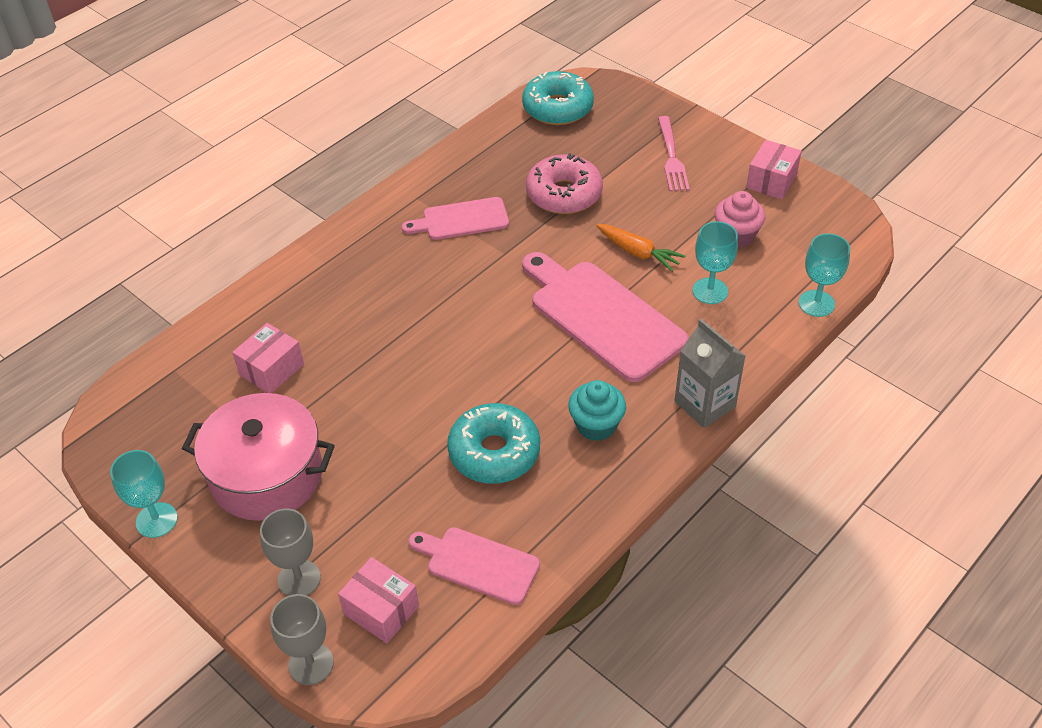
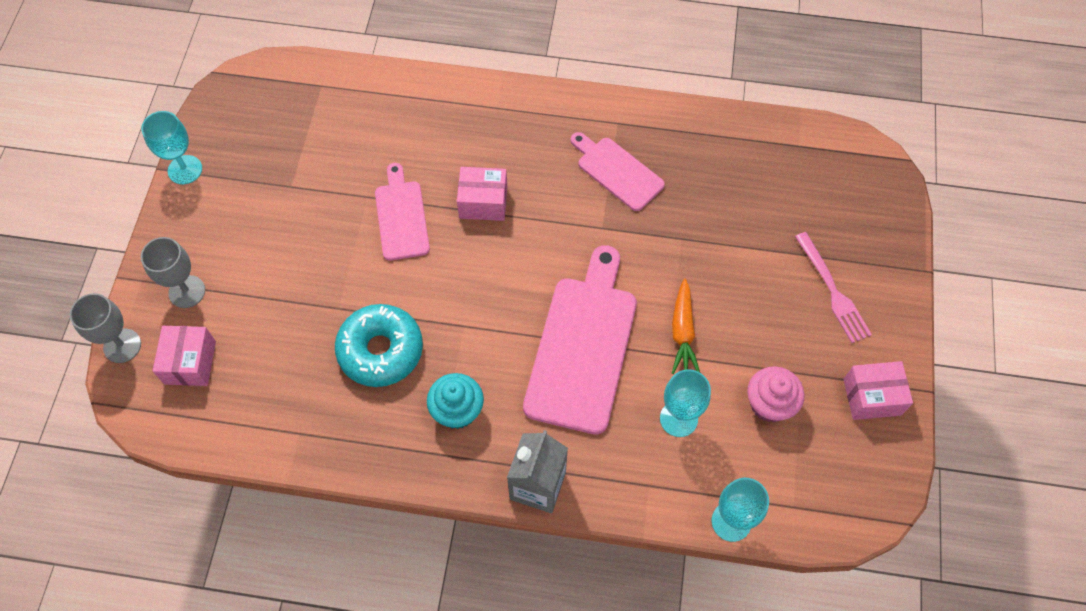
camera: 55 degrees right, 15 degrees up
pink pot [182,393,335,521] -> none
pink box [232,323,304,393] -> pink box moved to [457,167,507,221]
pink cutting board [409,527,540,605] -> pink cutting board moved to [375,163,430,261]
turquoise donut [522,71,594,125] -> none
pink donut [526,153,603,214] -> none
pink fork [658,116,689,191] -> pink fork turned 75 degrees counterclockwise [795,232,872,343]

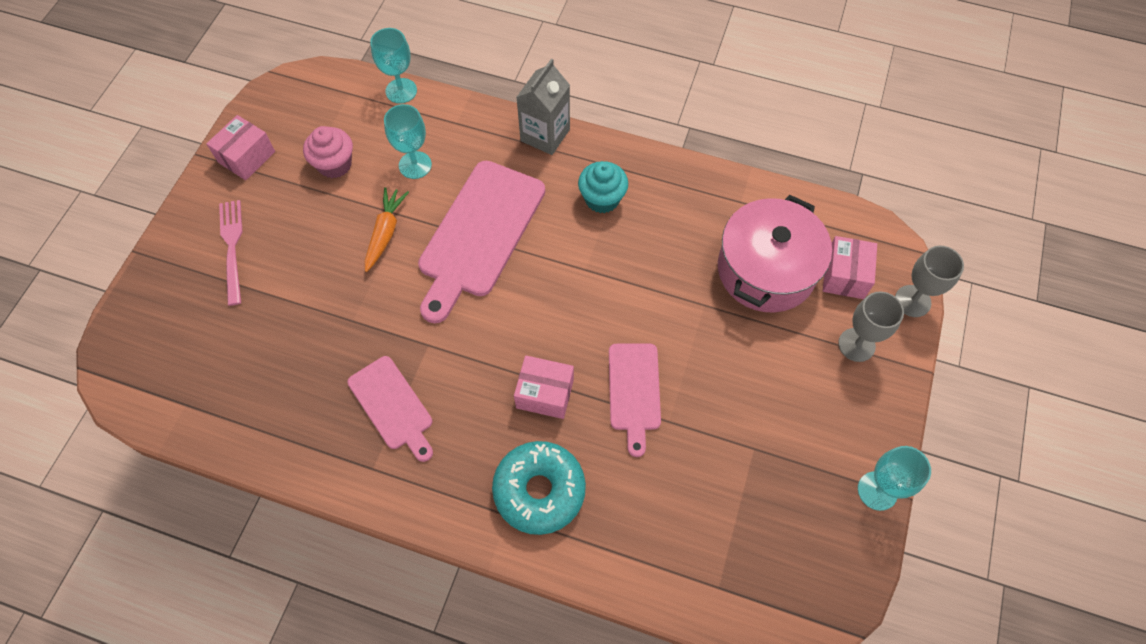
camera: 170 degrees left, 0 degrees up
turquoise donut [335,304,423,387] -> turquoise donut moved to [492,441,586,535]
pink box [843,361,913,420] -> pink box turned 60 degrees counterclockwise [206,115,275,180]
none -> pink pot [718,195,832,313]

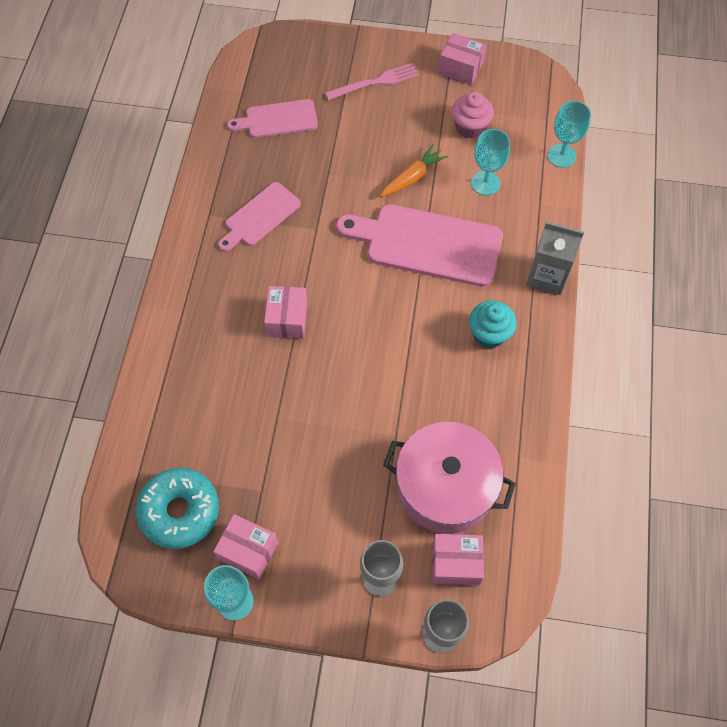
camera: 80 degrees right, 0 degrees up
orange carrot [365,187,409,272] -> orange carrot turned 45 degrees counterclockwise [380,144,448,197]
turquoise donut [492,441,586,535] -> turquoise donut moved to [136,468,219,549]
pink cutting board [609,343,661,457] -> pink cutting board moved to [227,99,318,138]
none -> pink box [213,514,278,579]

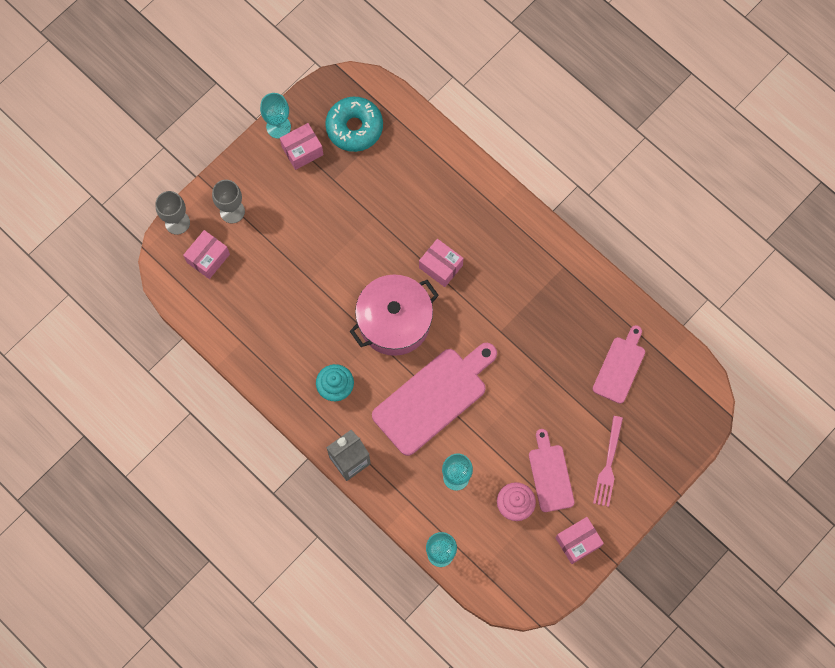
camera: 125 degrees right, 10 degrees up
pink cutting board [218,182,301,251] -> pink cutting board moved to [529,429,575,512]
orange carrot [380,144,448,197] -> none
pink pot [383,422,516,534] -> pink pot moved to [350,275,439,356]

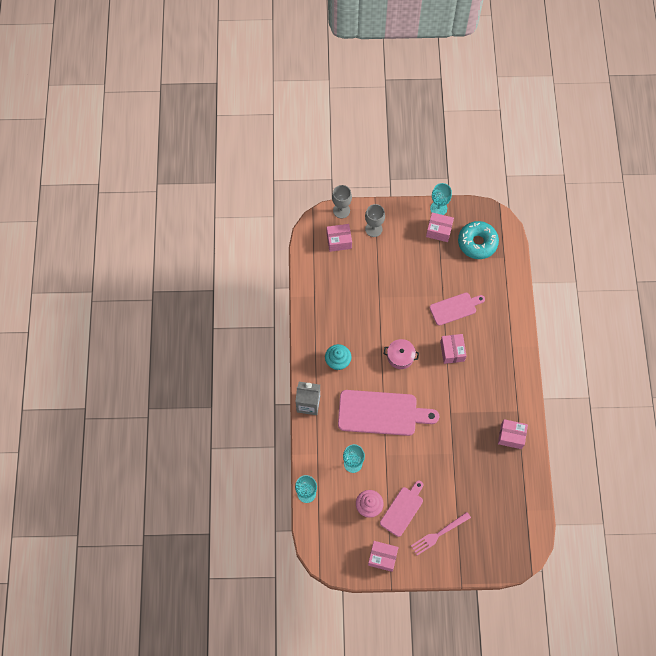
camera: 45 degrees right, 5 degrees down
pink pot [350,275,439,356] -> pink pot [384,339,419,369], size x0.53
pink cutting board [593,325,645,404] -> pink cutting board moved to [430,293,485,326]
none -> pink box [498,419,528,449]

